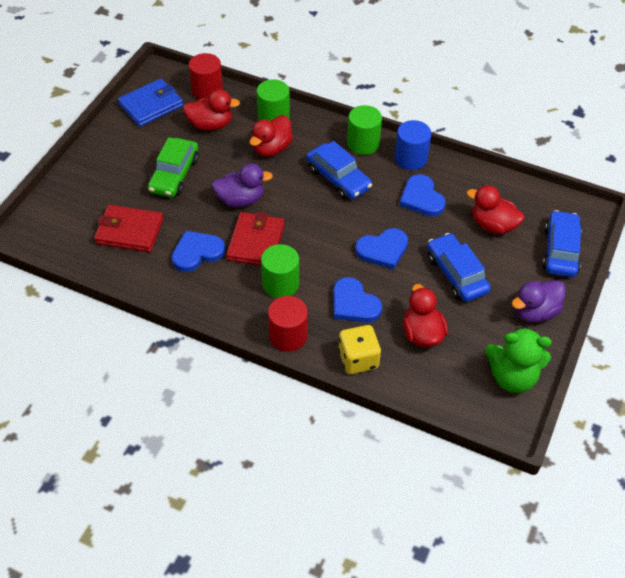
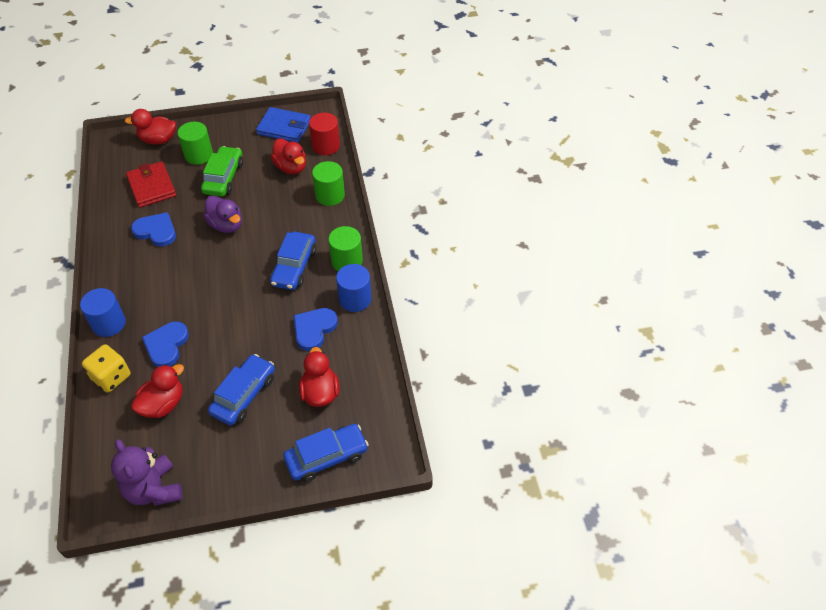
camera: 55 degrees right, 0 degrees up
green car [148,137,199,197] -> green car turned 120 degrees clockwise [201,146,243,197]
red wallet [226,212,285,266] -> none
red duck [250,115,293,157] -> red duck moved to [125,109,176,145]
green cylinder [261,244,299,298] -> green cylinder moved to [177,122,213,165]
red cylinder [268,296,308,352] -> blue cylinder [80,288,126,337]
blue heart [355,228,408,270] -> none
green teddy bear [485,326,552,393] -> purple teddy bear [111,439,183,506]
purple duck [512,280,566,322] -> none

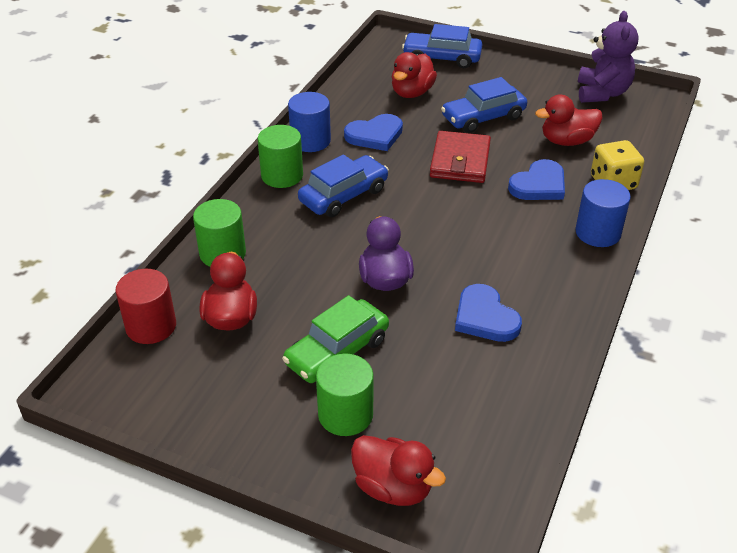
camera: 145 degrees left, 10 degrees down
red wallet [126,161,176,208] -> red wallet moved to [430,131,491,183]
blue wallet [256,107,311,143] -> none

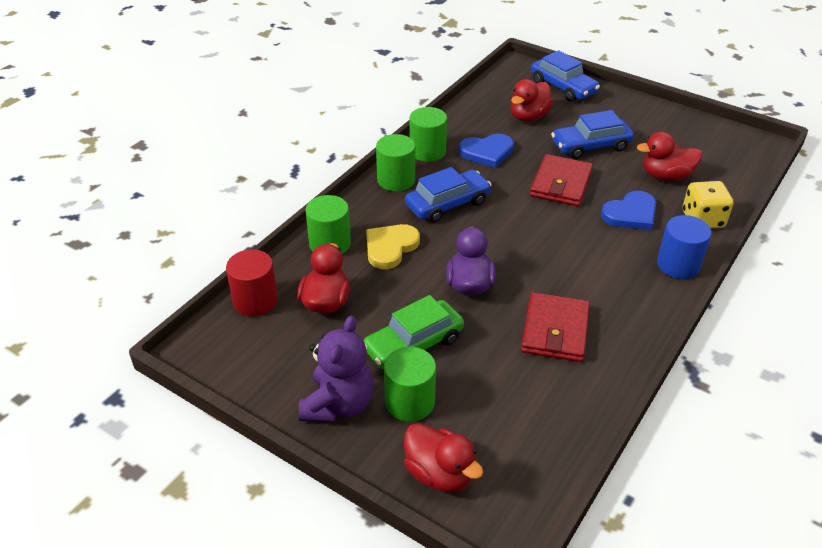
camera: 10 degrees right, 0 degrees up
blue cylinder [288,92,331,152] -> green cylinder [410,107,447,162]
blue car [402,24,482,68] -> blue car turned 150 degrees counterclockwise [531,50,600,102]
blue heart [455,284,522,342] -> red wallet [521,292,590,362]
purple teddy bear [578,11,638,103] -> purple teddy bear moved to [298,316,374,422]
none -> yellow heart [366,224,420,269]

